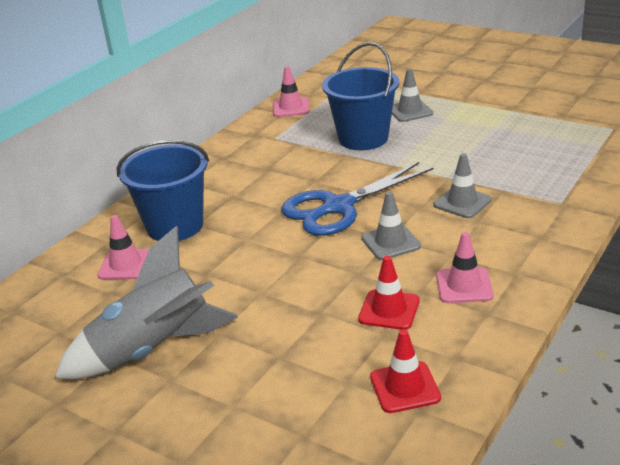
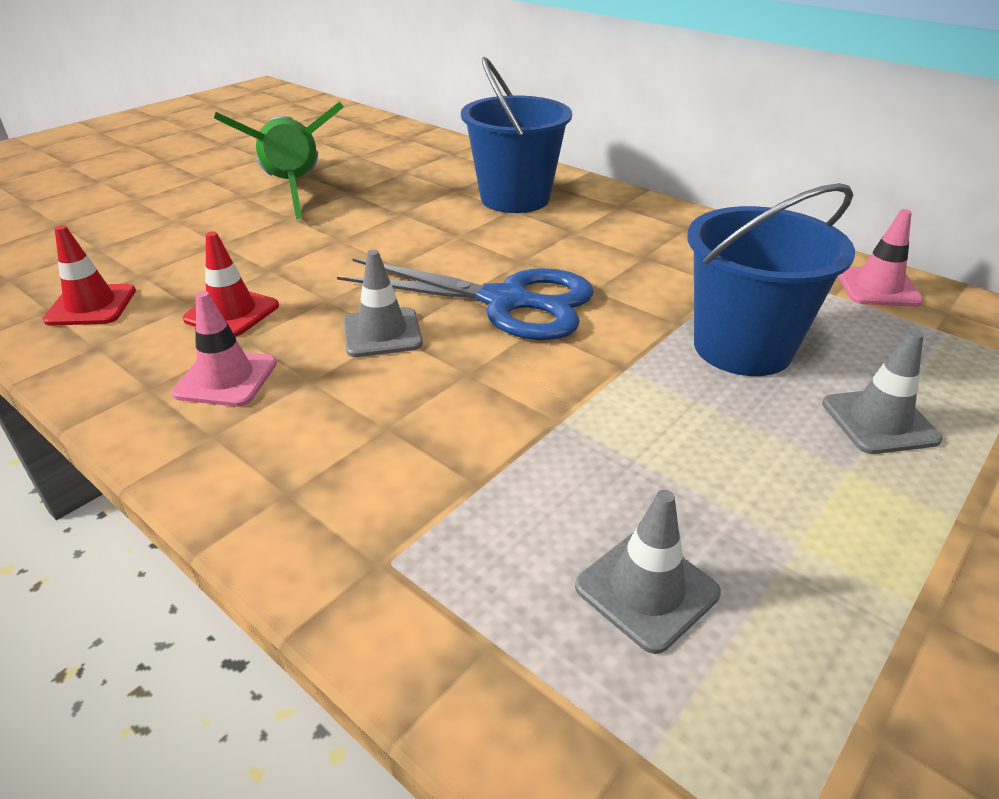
camera: 95 degrees right, 5 degrees up
grey rocket [54,226,238,379] -> green rocket [214,102,344,219]
pink traffic cone [97,215,149,279] -> none
blue scissors [281,162,434,236] -> blue scissors turned 135 degrees clockwise [337,258,594,340]
grey traffic cone [434,153,492,218] -> grey traffic cone moved to [575,490,721,654]

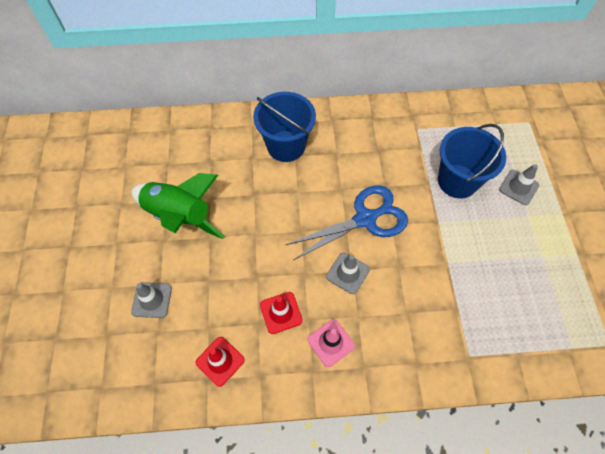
camera: 45 degrees left, 25 degrees up
grey traffic cone [575,490,721,654] -> grey traffic cone moved to [131,282,172,318]
pink traffic cone [838,209,924,307] -> none

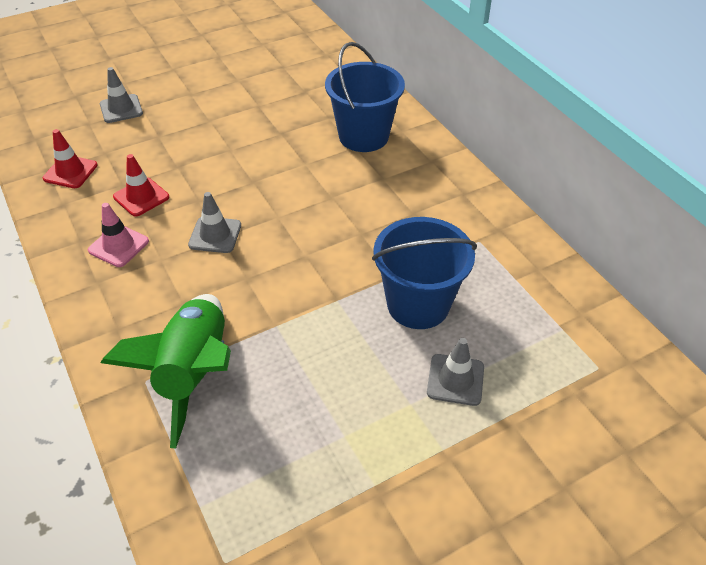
camera: 65 degrees right, 15 degrees down
green rocket [131,173,225,239] -> green rocket moved to [101,294,231,448]
blue scissors [286,185,408,260] -> none

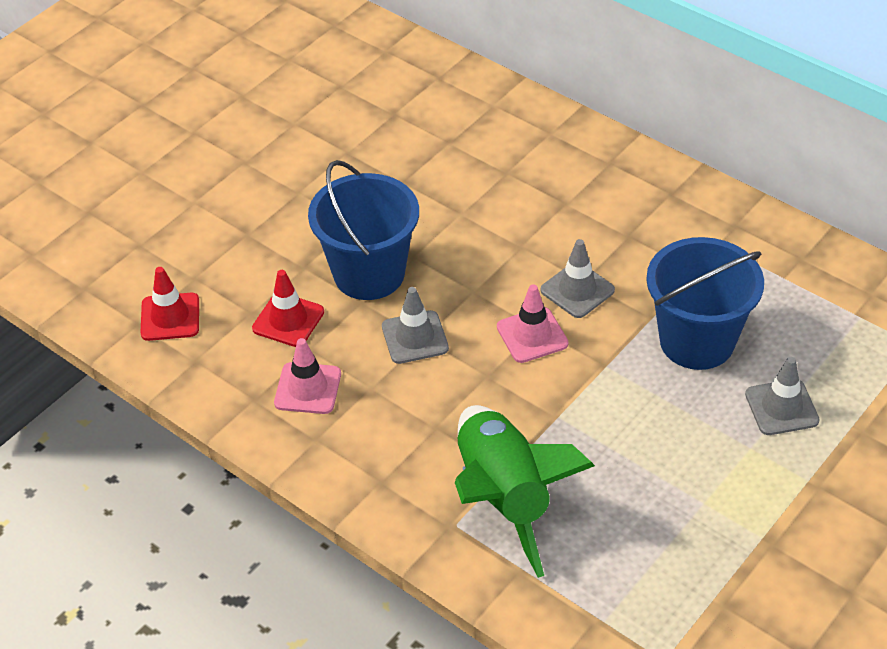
camera: 20 degrees left, 0 degrees up
grey traffic cone [100,67,143,123] -> grey traffic cone moved to [541,239,615,318]
blue bucket [325,42,405,152] -> blue bucket moved to [308,160,419,300]
none -> pink traffic cone [497,284,569,363]

